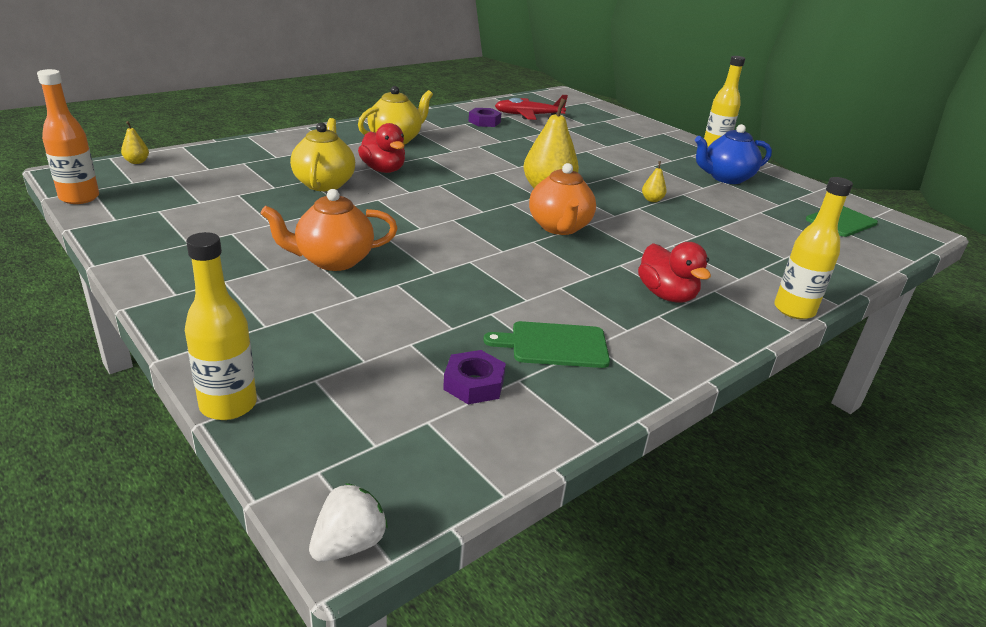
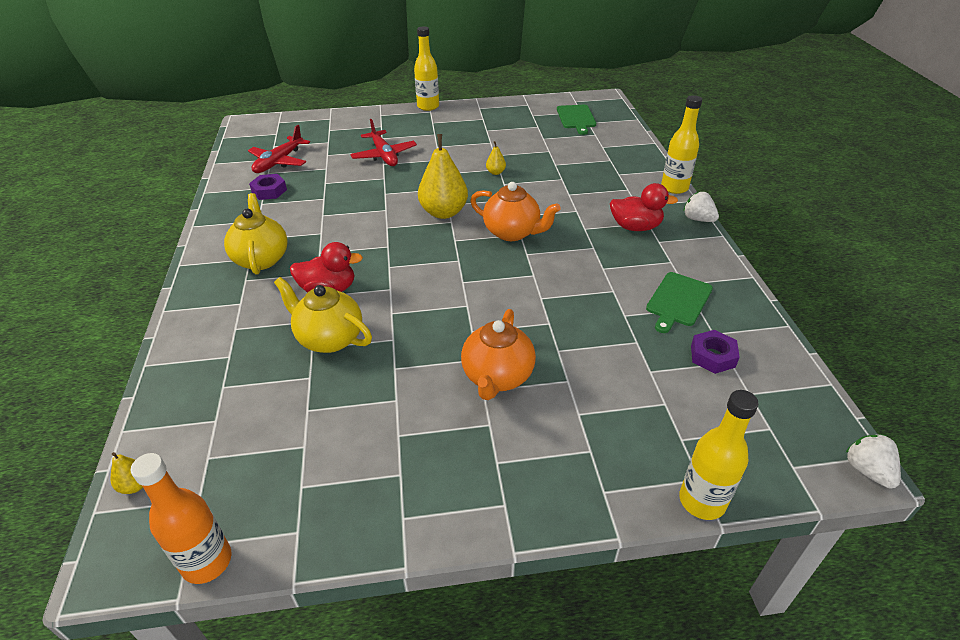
camera: 55 degrees left, 10 degrees up
blue teapot [695,124,772,184] -> none
none -> red plane [350,119,417,166]
none -> white strawberry [684,192,719,222]

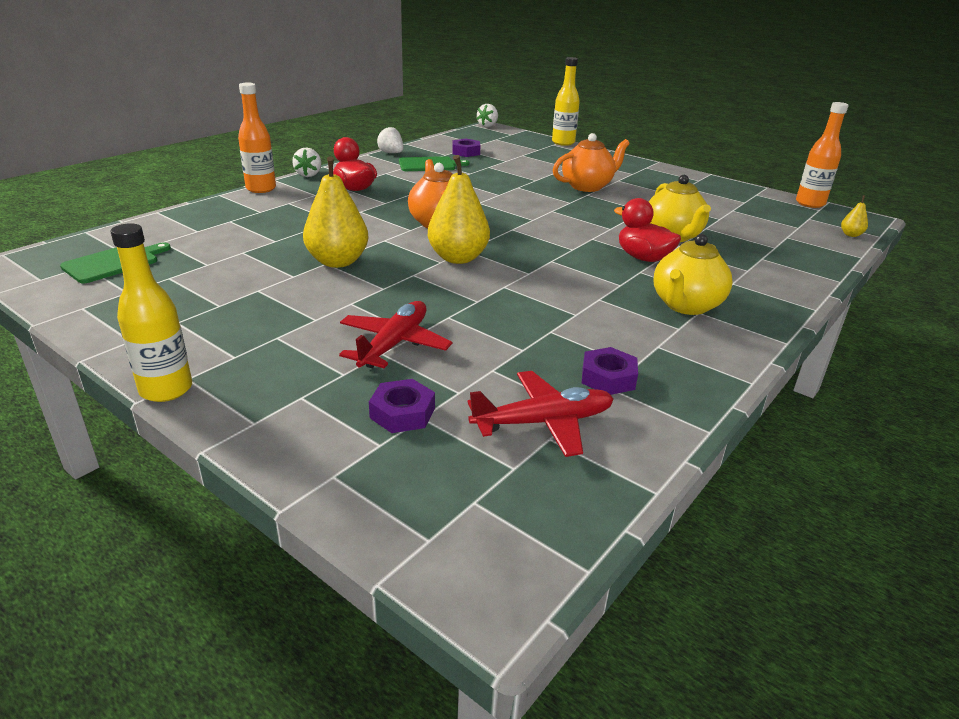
camera: 135 degrees left, 10 degrees down
yellow pear [486,141,506,175] -> yellow pear [303,156,369,268], size x2.27
yellow bottle [661,95,702,194] -> orange bottle [238,83,276,193]
none -> purple nut [369,379,435,433]
none -> white strawberry [377,127,403,153]

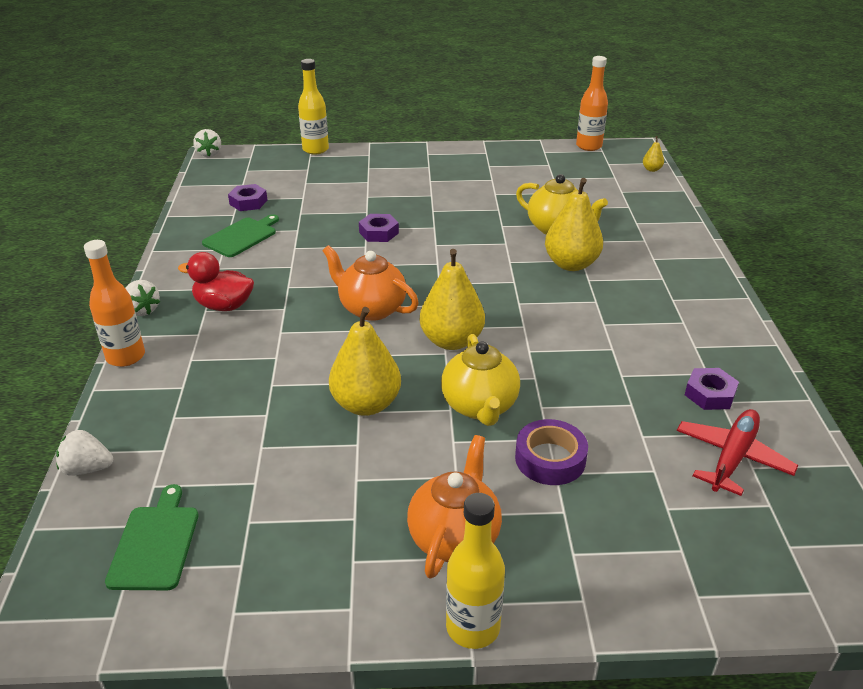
camera: 40 degrees left, 5 degrees up
red plane [339,301,452,368] -> purple tape [515,419,588,485]
purple nut [369,379,435,433] -> purple nut moved to [359,214,399,242]
white strawberry [377,127,403,153] -> white strawberry moved to [56,430,113,476]
orange teapot [553,133,630,192] -> orange teapot moved to [407,435,502,579]
red duck [614,198,681,262] -> yellow pear [545,178,603,271]
yellow teapot [653,234,732,315] -> yellow teapot moved to [441,334,520,426]

